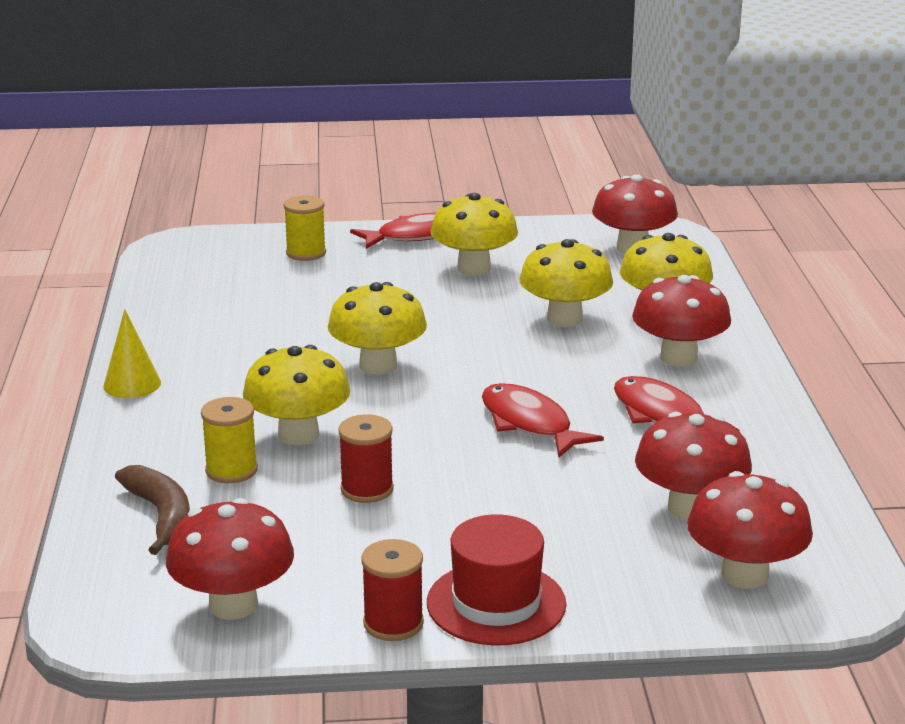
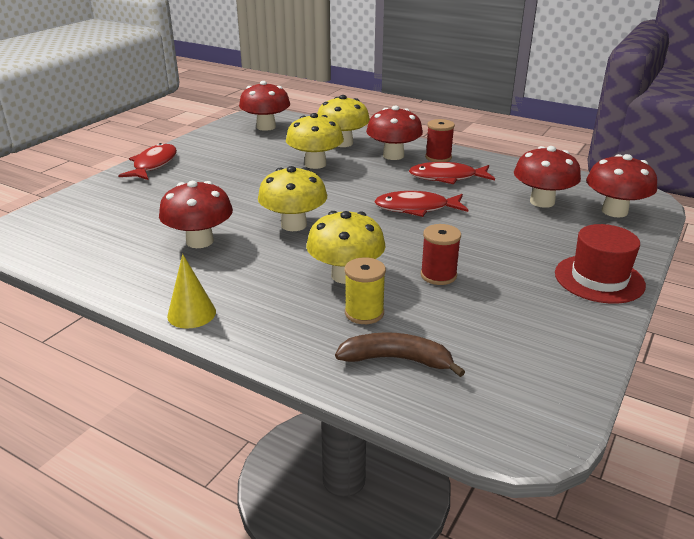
camera: 55 degrees left, 5 degrees up
red mushroom [166,498,294,619] -> red mushroom moved to [159,181,233,248]
yellow spool [284,195,326,261] -> none
red spool [361,539,424,641] -> red spool moved to [425,119,455,162]
yellow mushroom [431,193,518,275] -> none

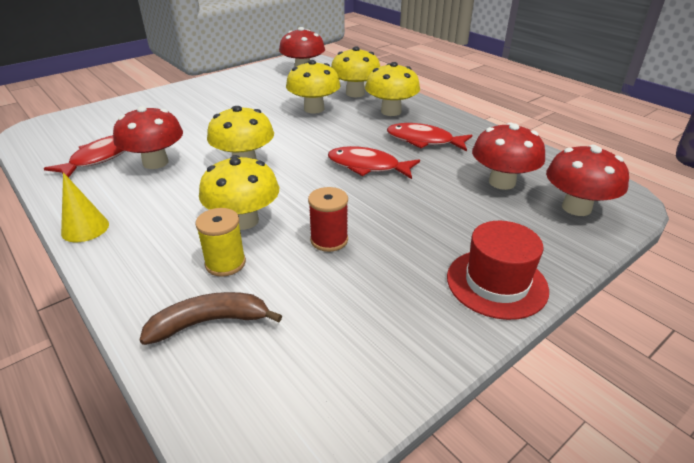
camera: 20 degrees right, 5 degrees up
red fish [118,143,177,180] -> red fish moved to [44,135,125,178]
brown banana [335,332,465,377] -> brown banana turned 45 degrees counterclockwise [140,292,282,345]
red mushroom [366,106,423,160] -> yellow mushroom [365,62,420,116]
red spool [425,119,455,162] -> none

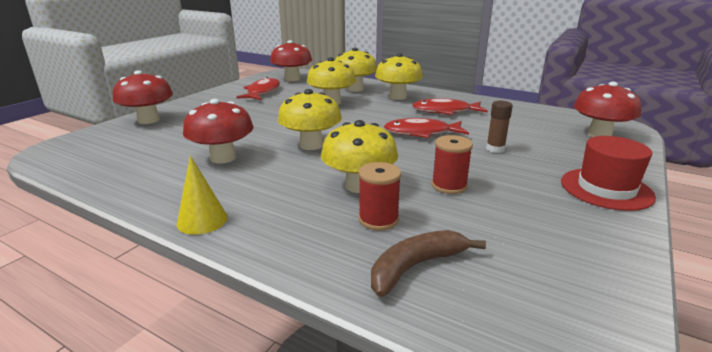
camera: 20 degrees left, 10 degrees down
red fish [44,135,125,178] -> red fish moved to [236,77,280,100]
yellow spool [195,208,246,277] -> red spool [359,162,401,231]
red mushroom [472,123,545,190] -> red mushroom moved to [113,70,173,124]
none -> brown glue stick [486,101,513,153]

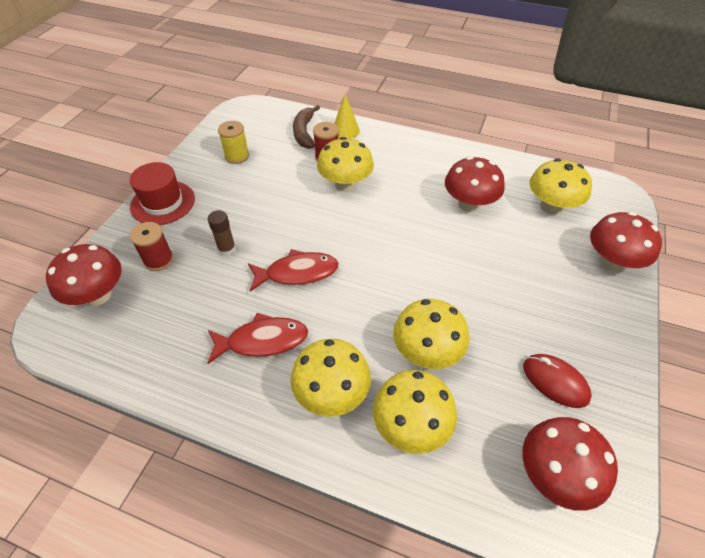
camera: 170 degrees right, 25 degrees up
yellow cone [177,155,228,235] -> yellow cone moved to [334,94,360,139]
red fish [236,77,280,100] -> red mouse [523,354,592,408]
yellow mushroom [278,89,342,150] -> yellow mushroom moved to [530,158,592,215]
brown banana [371,230,486,297] -> brown banana turned 135 degrees clockwise [293,105,320,149]
red spool [432,135,473,194] -> red spool moved to [130,222,174,271]
none -> yellow spool [218,121,249,164]

